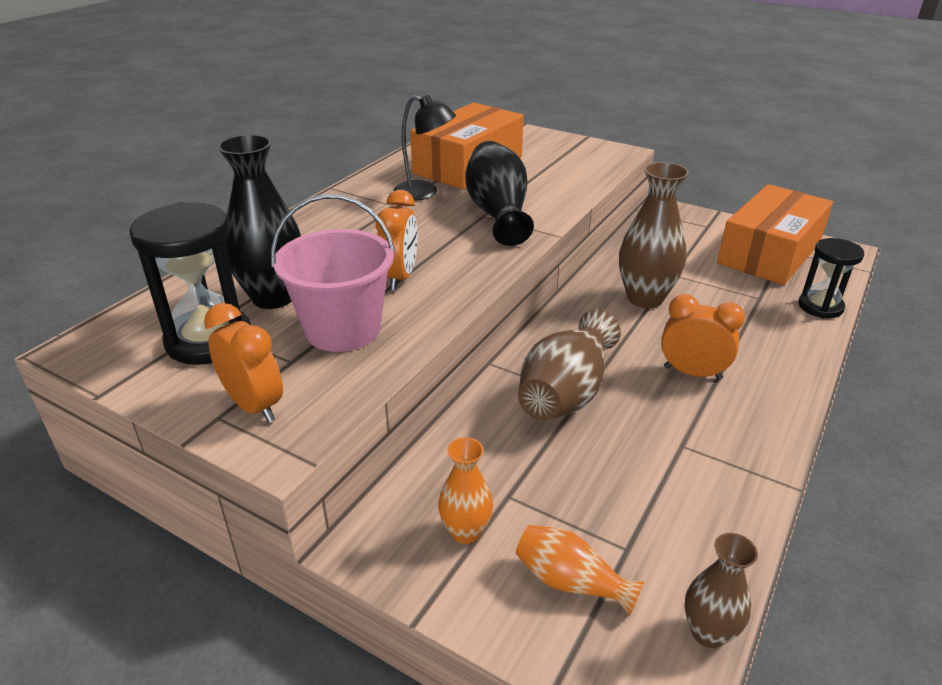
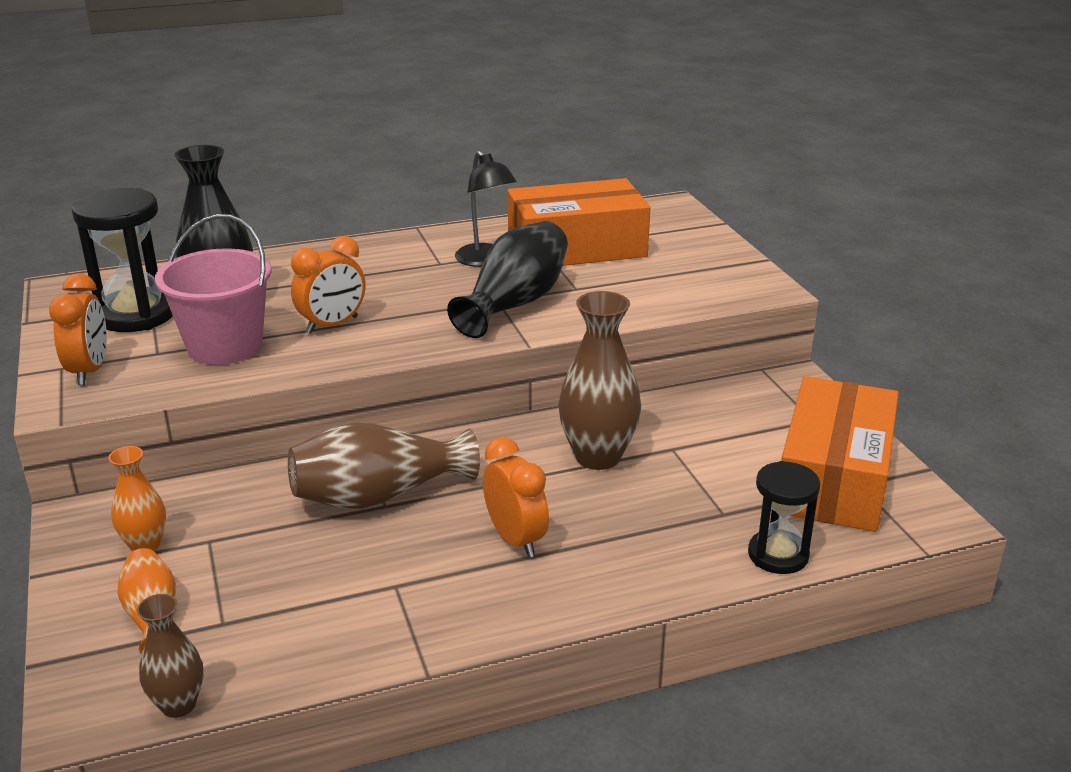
camera: 40 degrees right, 5 degrees down
orange box [717,184,833,285] -> orange box turned 60 degrees counterclockwise [781,376,899,532]

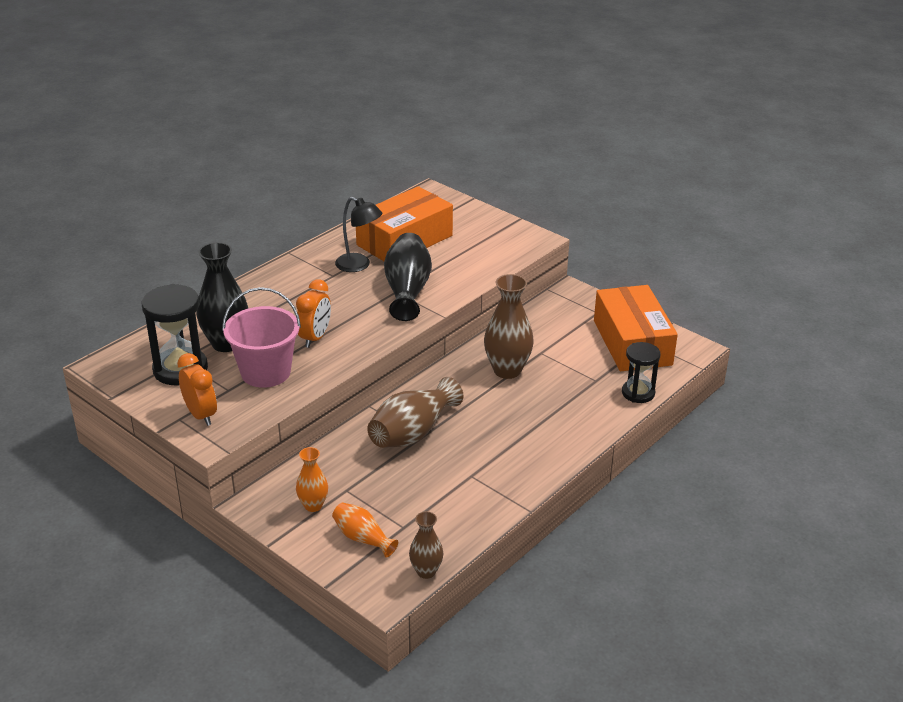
camera: 30 degrees left, 5 degrees up
orange clock [483,437,549,558] -> none

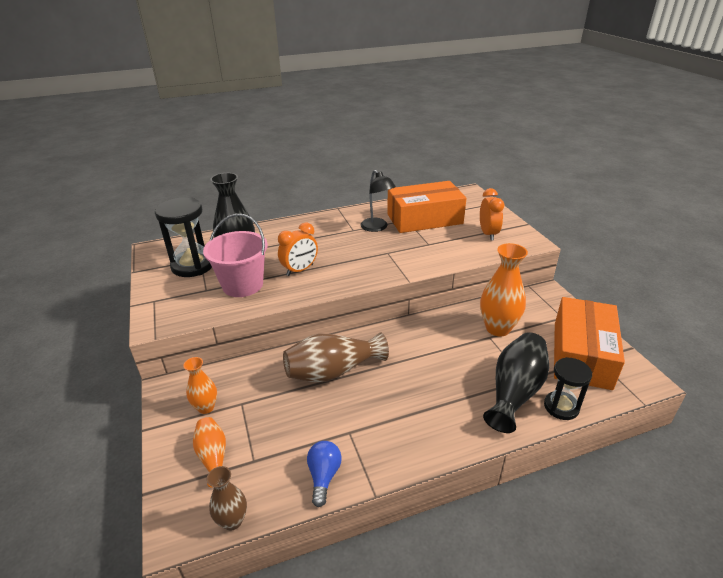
camera: 30 degrees right, 0 degrees up
orange clock [177,353,217,426] -> orange clock moved to [480,188,504,241]
black vase [384,233,432,321] -> black vase moved to [483,332,549,433]
brown vase [484,274,534,379] -> none
none -> blue light bulb [307,441,342,507]
none -> orange vase [480,243,528,336]

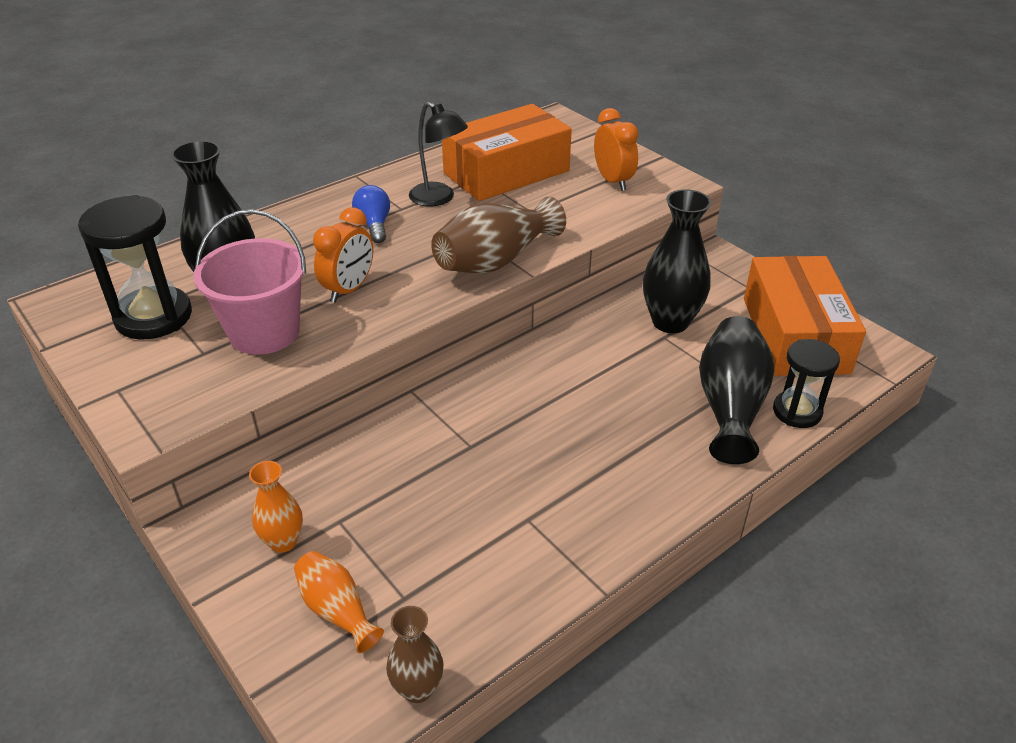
camera: 20 degrees left, 5 degrees up
brown vase [283,333,389,383] -> brown vase moved to [431,197,566,273]
blue light bulb [307,441,342,507] -> blue light bulb moved to [352,185,390,243]
orange vase [480,243,528,336] -> black vase [643,189,711,333]

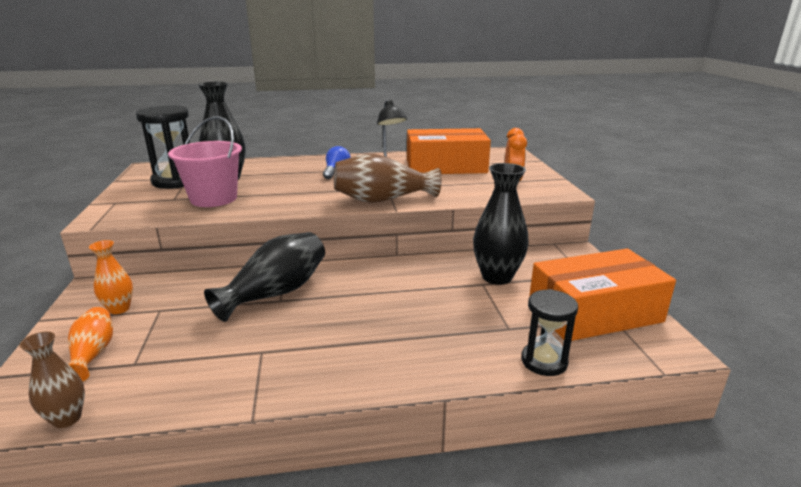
camera: 30 degrees right, 15 degrees down
orange clock [313,207,373,303] -> none
black vase [699,316,774,464] -> black vase moved to [204,232,325,322]
orange box [744,256,866,376] -> orange box turned 45 degrees clockwise [529,249,676,341]

